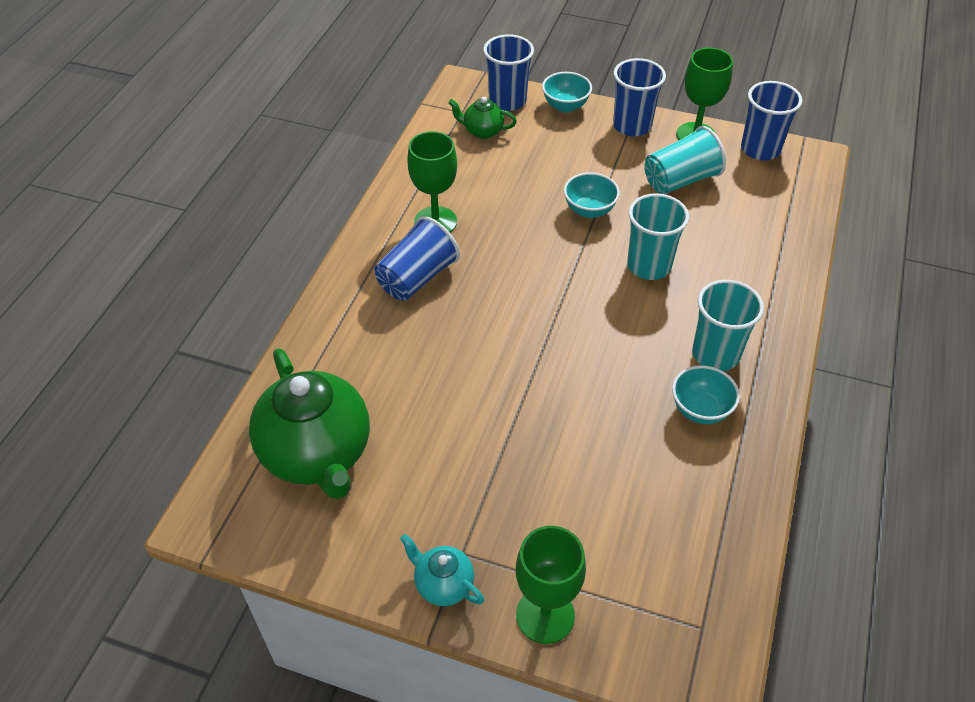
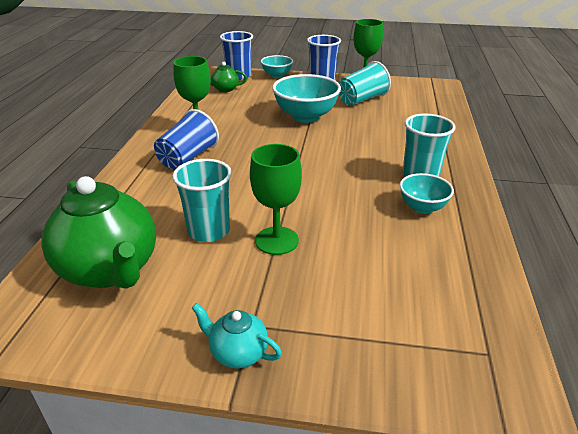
camera: 10 degrees left, 15 degrees down
green goblet [516,526,586,644] -> green goblet moved to [250,144,302,255]
turquoise bowl [564,172,620,218] -> turquoise bowl [272,74,341,123], size x1.73
turquoise cup [627,193,689,280] -> turquoise cup moved to [172,159,232,242]
blue cup [741,81,803,160] -> none

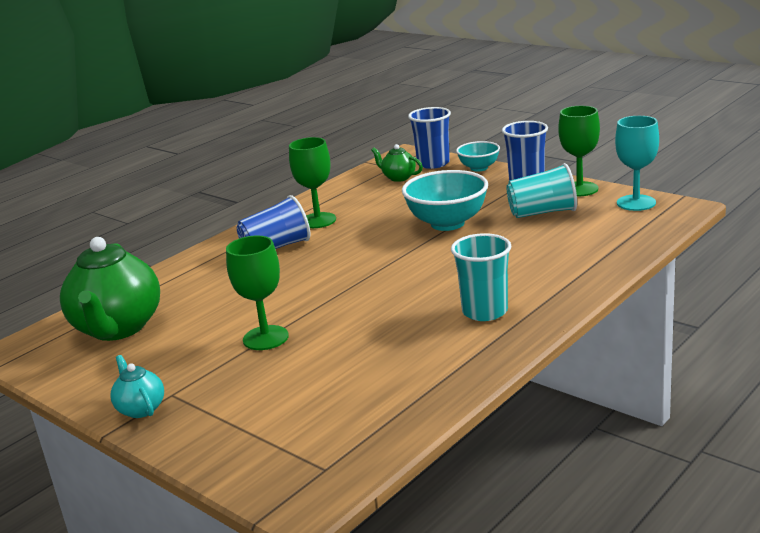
camera: 35 degrees right, 10 degrees down
turquoise cup [172,159,232,242] -> none
turquoise bowl [400,173,454,214] -> none
none -> turquoise goblet [615,116,659,211]

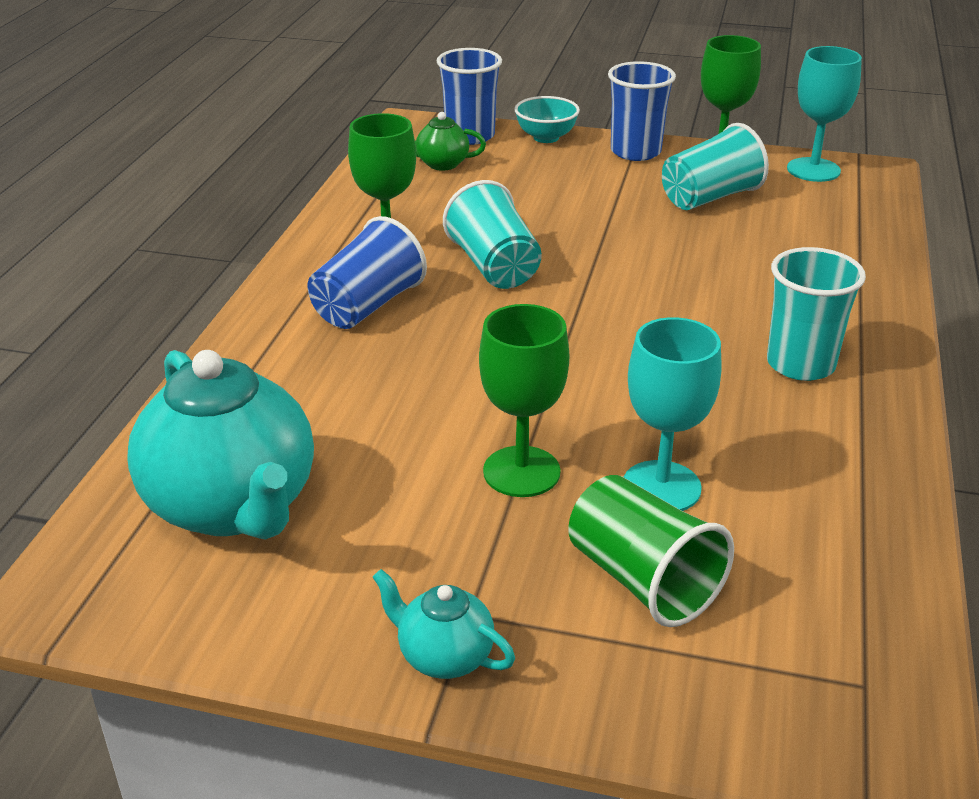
camera: 30 degrees left, 10 degrees up
green teapot [60,237,160,341] -> turquoise teapot [127,350,314,540]
turquoise bowl [402,170,488,231] -> none
none -> turquoise cup [443,180,542,289]
none -> green cup [568,475,734,627]
none -> turquoise goblet [624,317,721,511]

